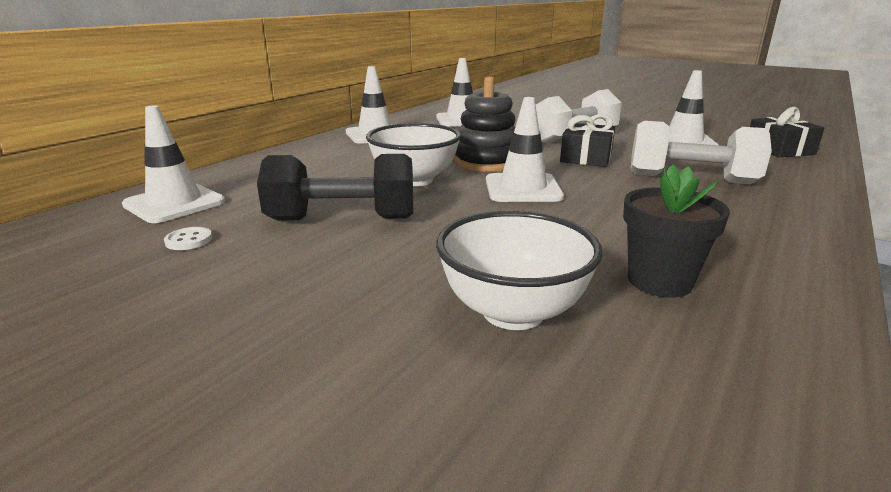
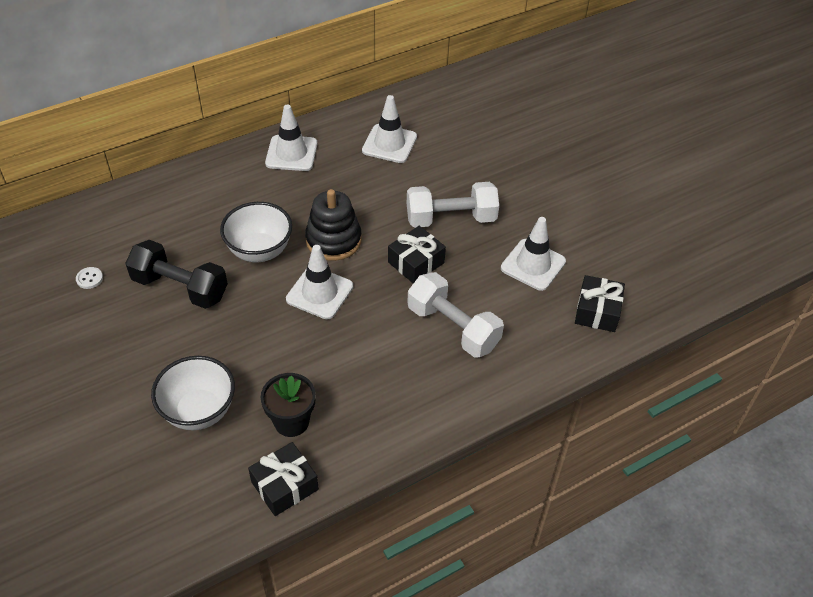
camera: 25 degrees right, 25 degrees up
white traffic cone [122,105,225,223] -> none
none -> black gift [248,442,319,516]

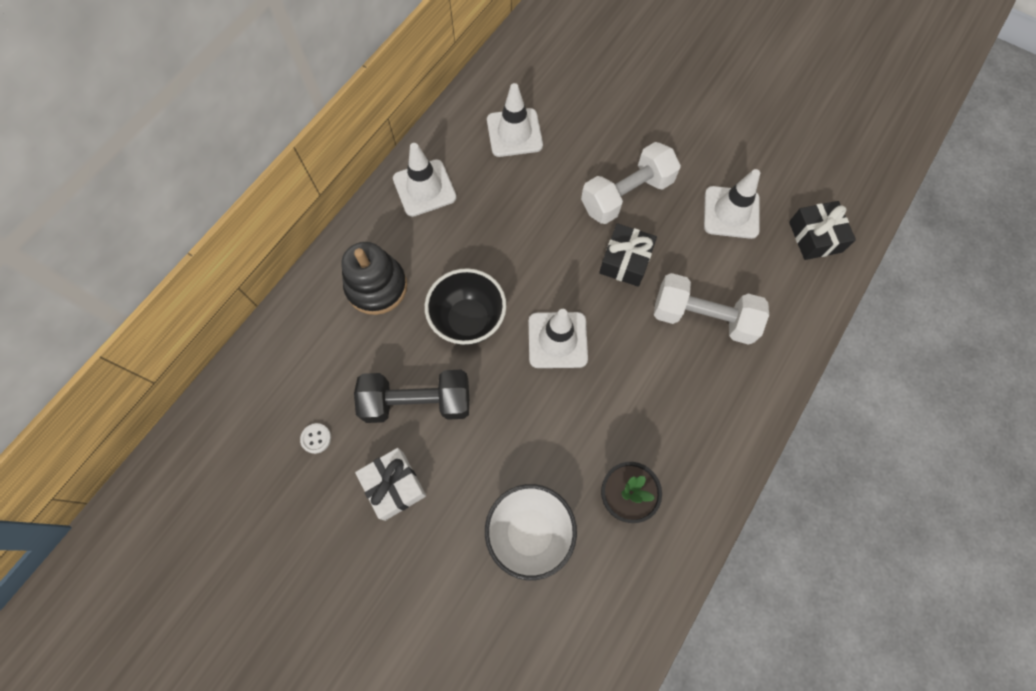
camera: 25 degrees left, 20 degrees up
white bowl [220,202,292,262] -> black bowl [425,268,506,345]
black gift [248,442,319,516] -> none
black stacking toy [305,189,362,261] -> black stacking toy moved to [342,242,407,315]
none -> white gift [355,448,426,521]

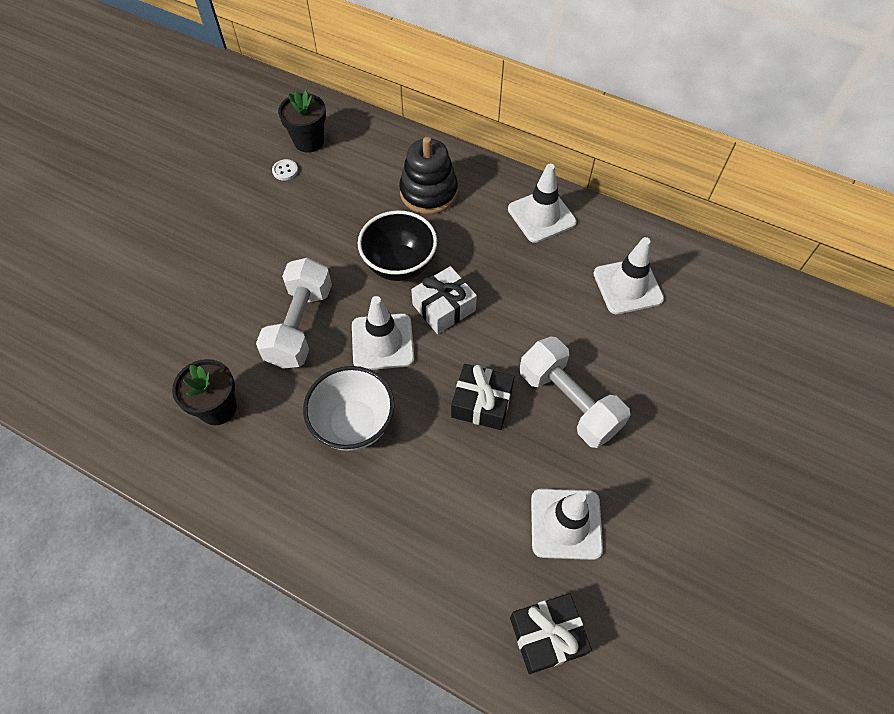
camera: 85 degrees right, 10 degrees down
black dumbbell [354,370,469,423] -> none
white gift [355,448,426,521] -> white gift moved to [411,266,477,334]
white bowl [485,484,577,580] -> white bowl moved to [303,366,395,451]
white dumbbell [654,273,769,345] -> white dumbbell moved to [256,258,332,369]
none -> black flower pot [278,90,326,153]

